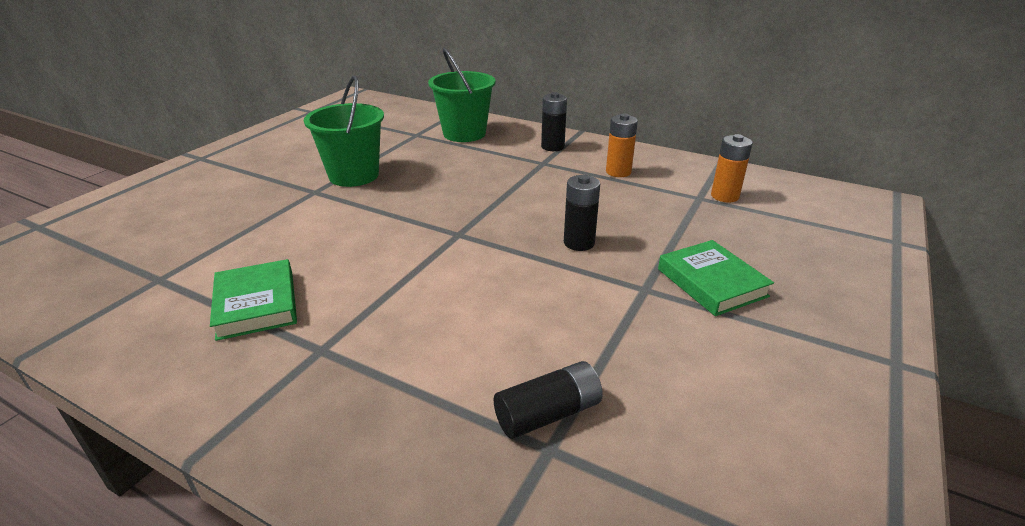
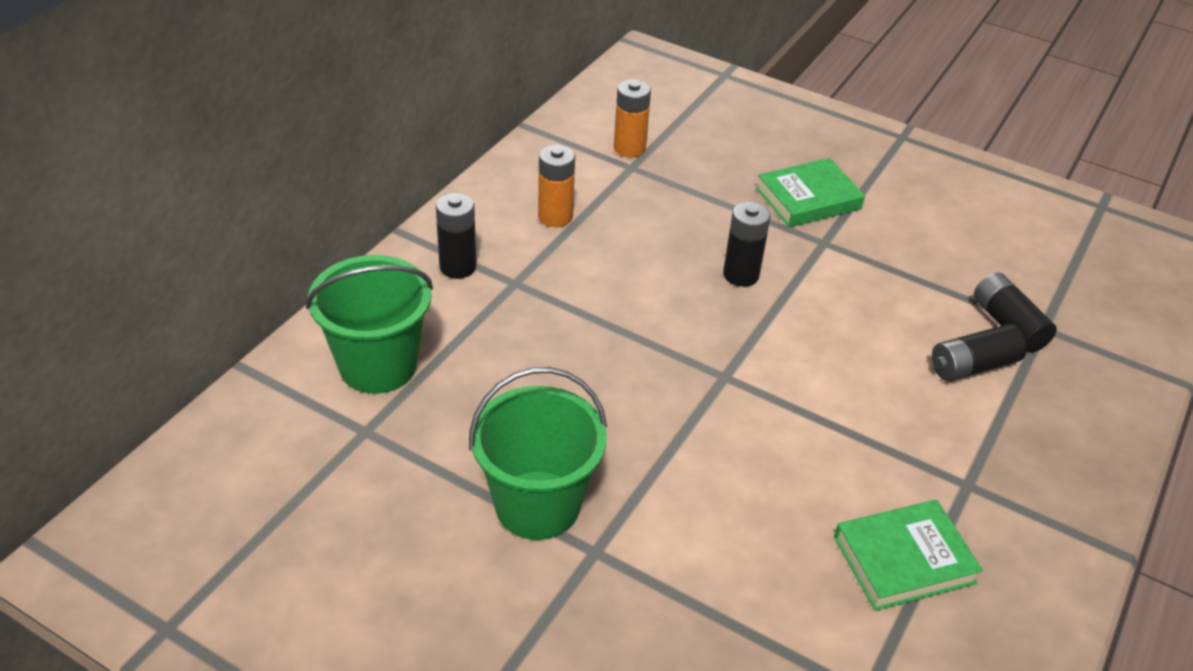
camera: 90 degrees left, 10 degrees up
none -> black battery [932,324,1027,381]

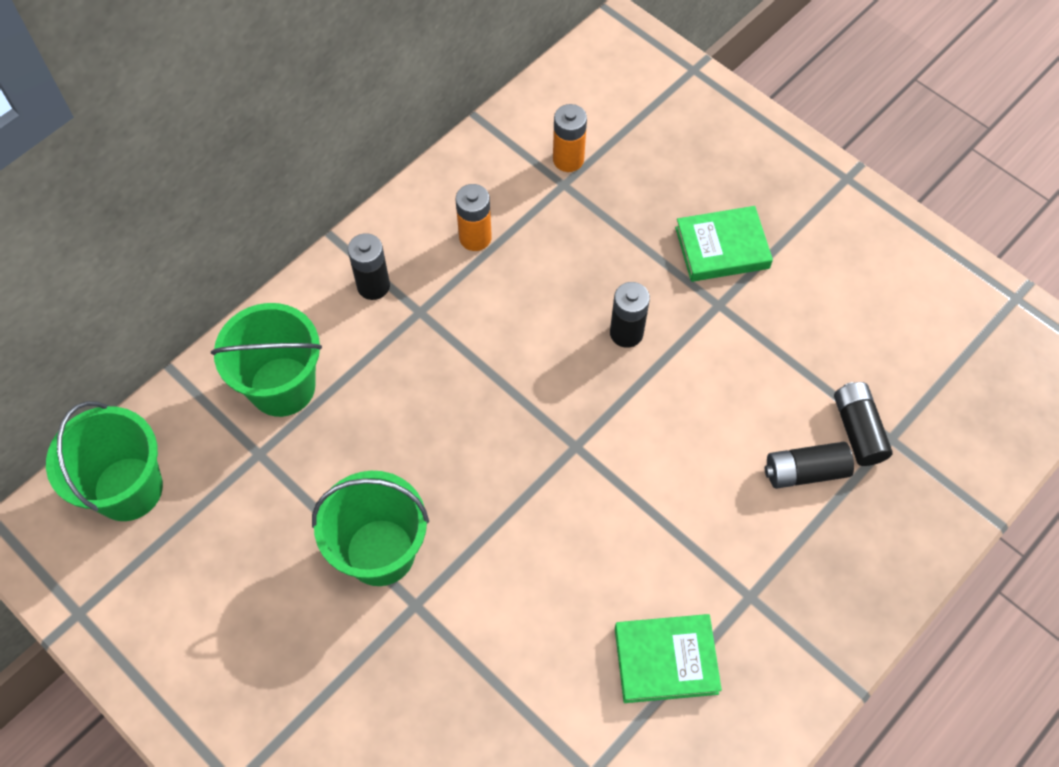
camera: 15 degrees right, 20 degrees up
none -> green bucket [46,401,163,521]

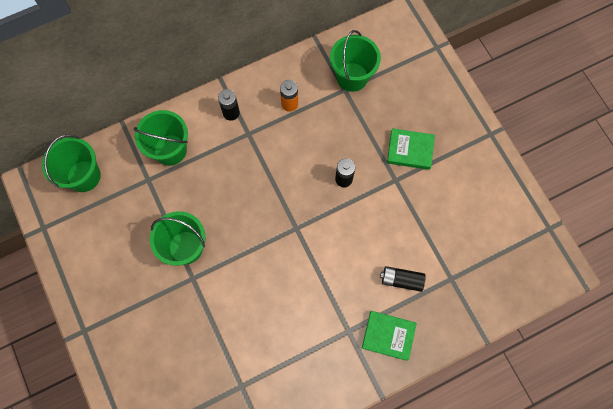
camera: 20 degrees right, 10 degrees up
orange battery [553,104,587,172] -> green bucket [330,30,381,92]
green book [615,614,722,703] -> green book moved to [362,311,417,361]
black battery [834,382,893,466] -> none

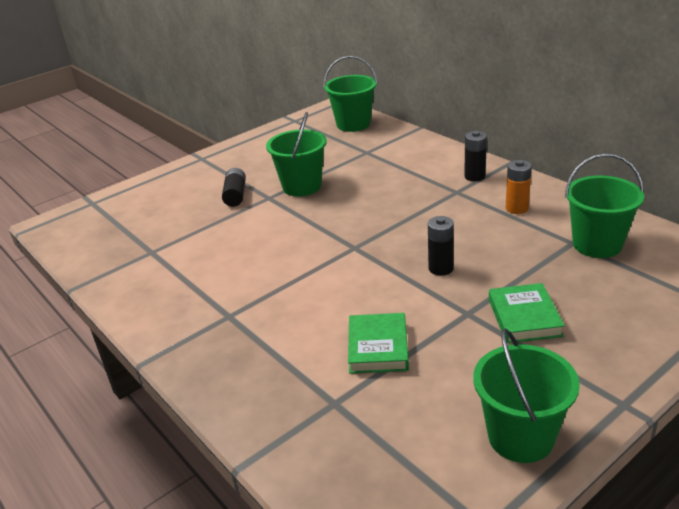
camera: 80 degrees right, 40 degrees down
green bucket [134,110,188,166] -> green bucket moved to [473,328,580,463]
green book [362,311,417,361] -> green book moved to [348,313,409,374]
black battery [380,266,426,292] -> black battery moved to [222,168,246,207]

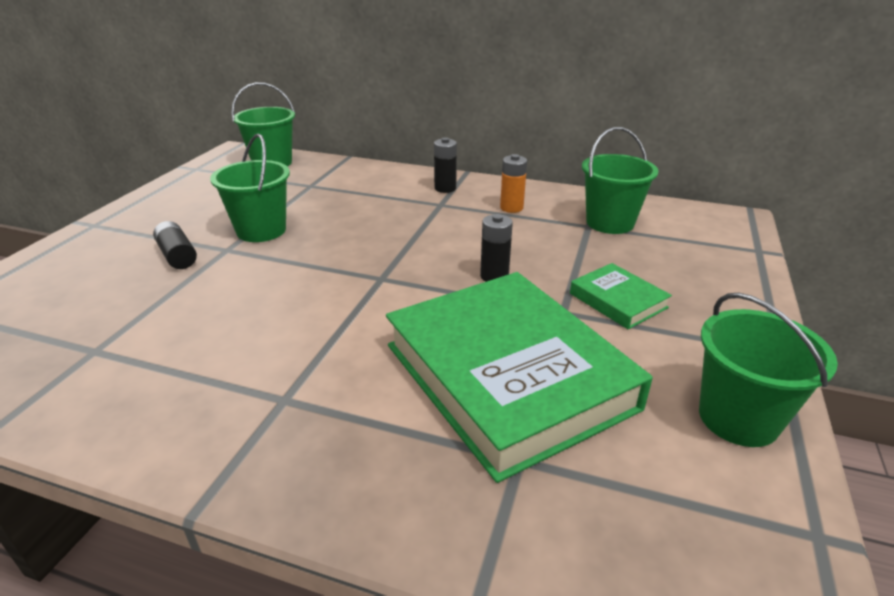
camera: 35 degrees left, 0 degrees up
green book [348,313,409,374] -> green book [386,272,653,483], size x2.31

